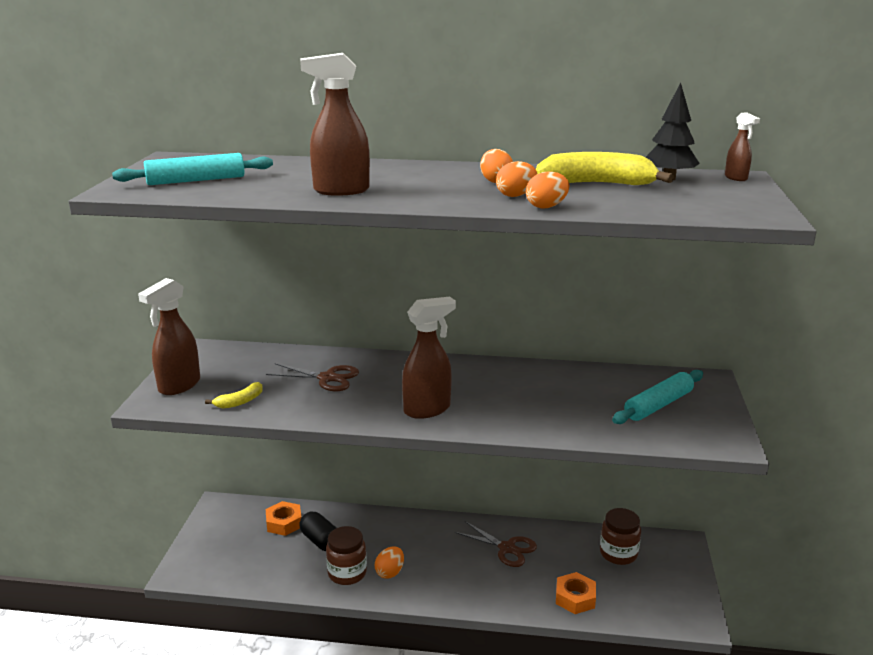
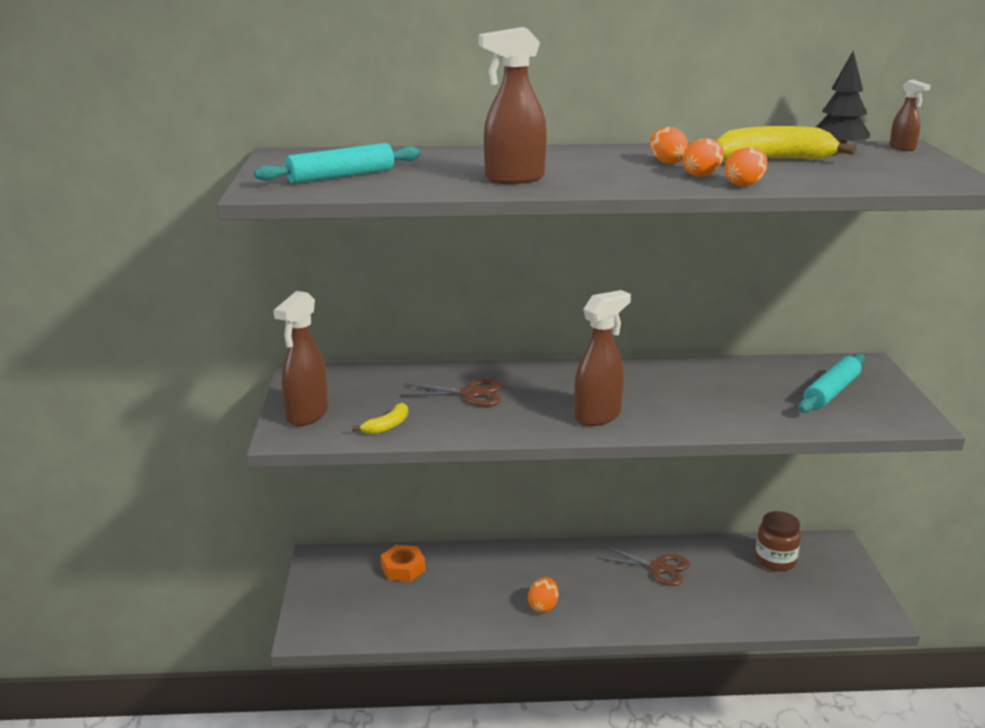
camera: 10 degrees left, 0 degrees up
black capsule [299,512,336,551] -> none
brown jar [326,526,367,585] -> none
orange nut [556,572,596,614] -> none

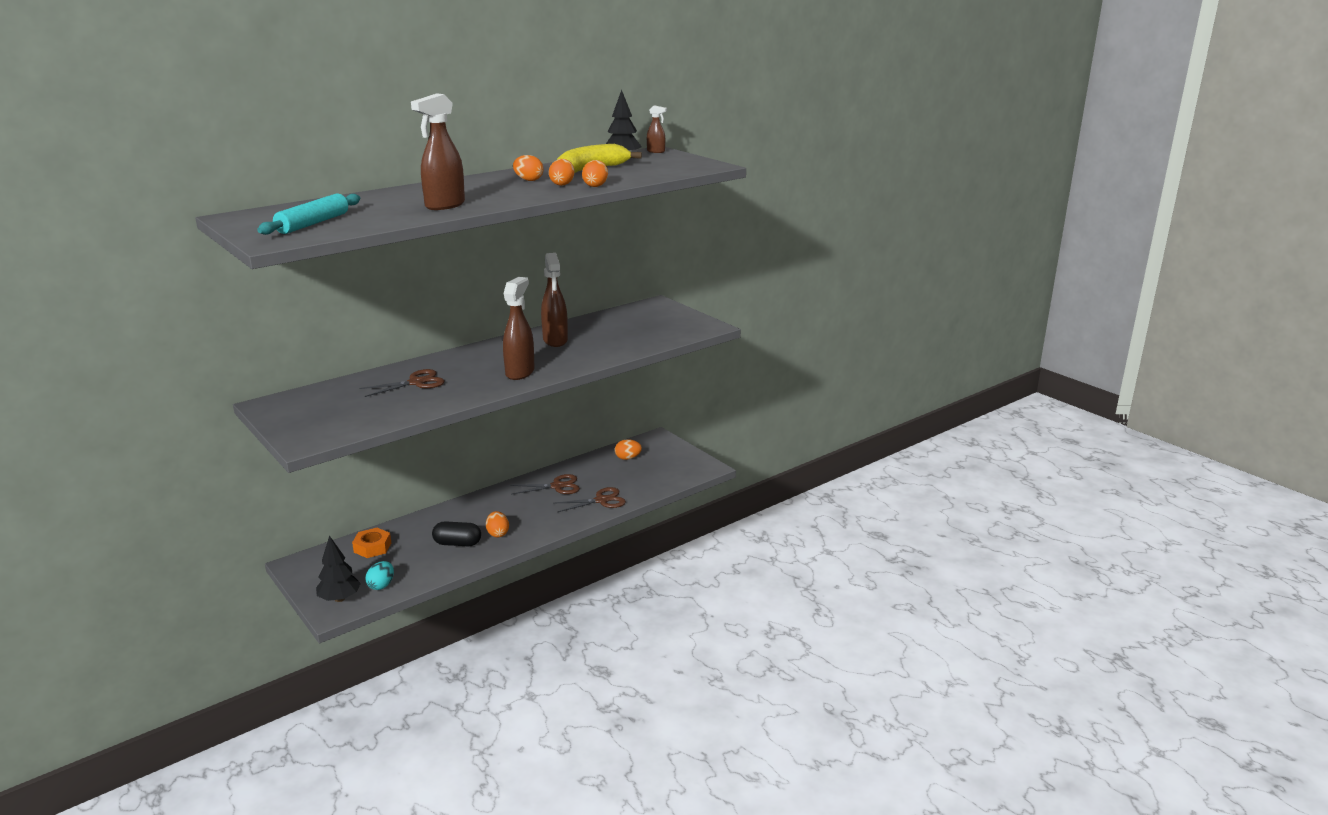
camera: 35 degrees left, 0 degrees up
brown spray bottle [274,291,328,426] -> brown spray bottle moved to [541,253,568,347]
yellow banana [352,403,408,435] -> none
brown jar [755,511,801,571] -> orange egg [615,439,642,460]
turquoise rolling pin [798,353,865,413] -> none
none -> black tree [316,536,361,602]
none -> turquoise egg [365,561,394,590]
none -> black capsule [432,521,481,546]
none -> brown scissors [555,487,626,512]

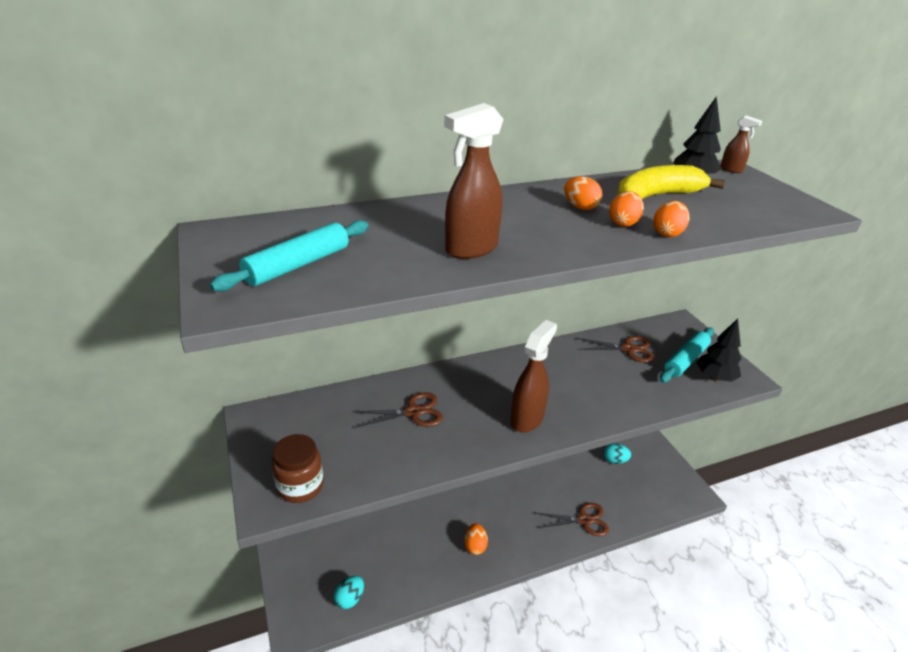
camera: 15 degrees right, 10 degrees up
black tree [316,536,361,602] -> black tree moved to [697,318,742,382]
orange nut [352,528,391,558] -> none
black capsule [432,521,481,546] -> none
brown scissors [510,474,580,494] -> brown scissors moved to [577,336,655,363]
brown spray bottle [541,253,568,347] -> none
orange egg [615,439,642,460] -> turquoise egg [604,443,631,464]
none -> brown jar [272,434,323,503]
none -> turquoise rolling pin [660,327,714,383]

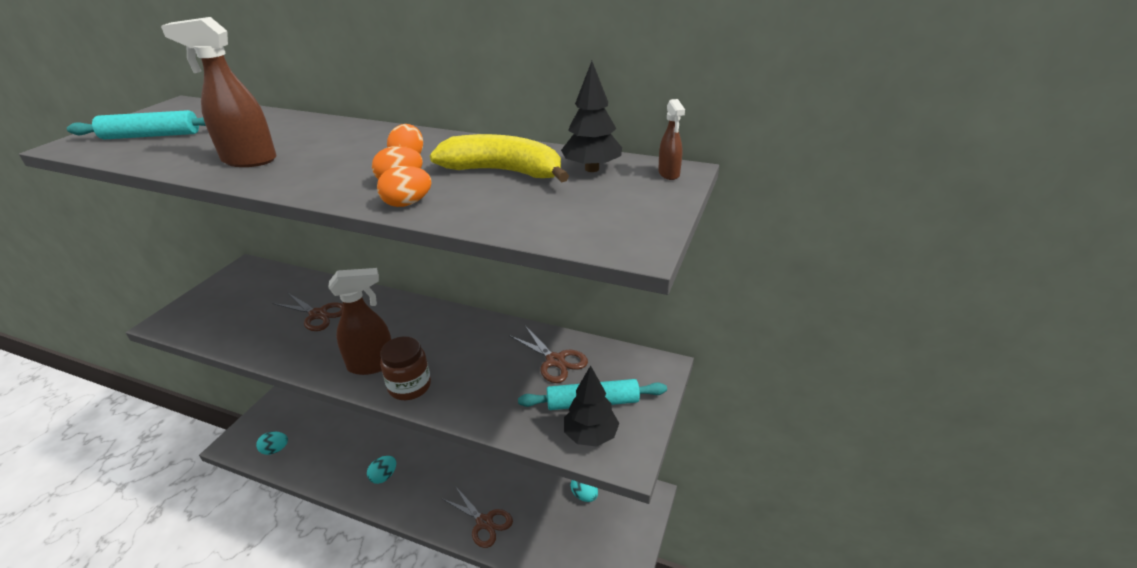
camera: 45 degrees right, 0 degrees up
brown jar [272,434,323,503] -> brown jar moved to [380,336,431,400]
orange egg [465,523,488,555] -> turquoise egg [367,456,396,484]

